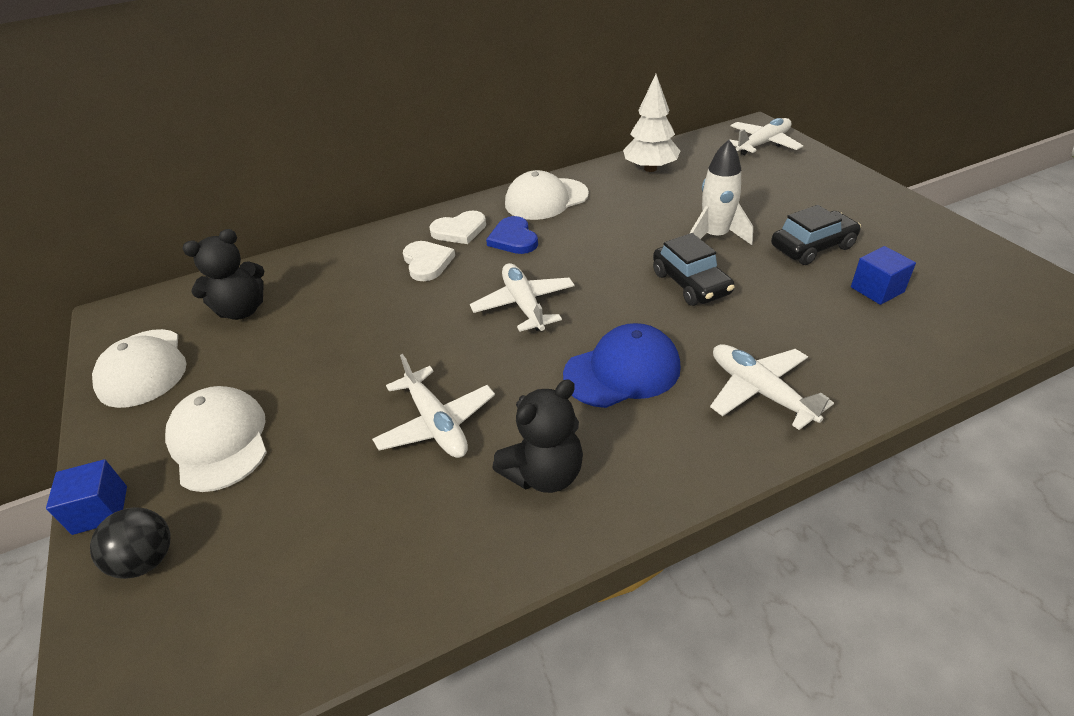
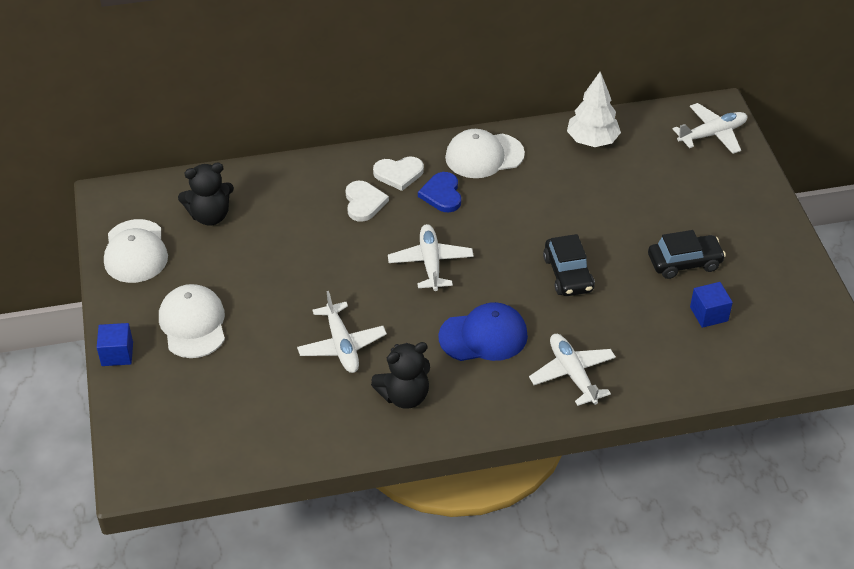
camera: 10 degrees right, 5 degrees up
black ball [90,507,171,579] -> none
white rocket [690,140,753,245] -> none

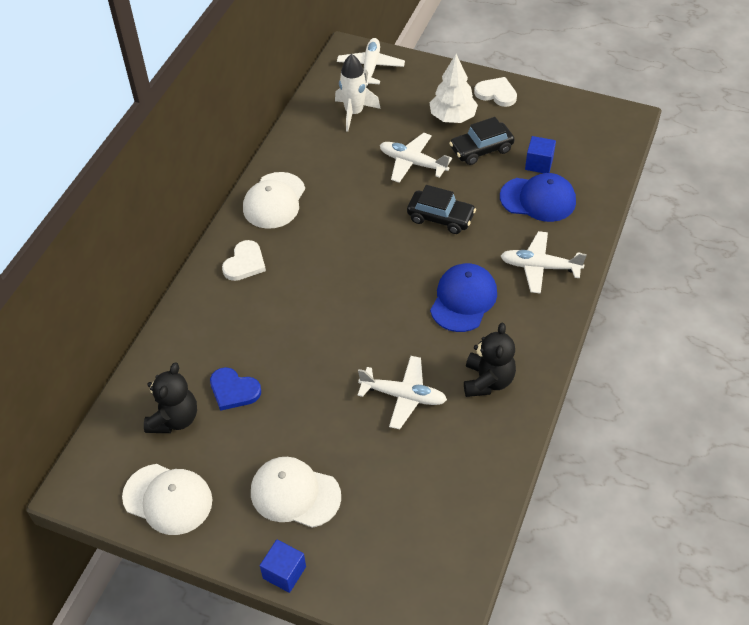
camera: 55 degrees left, 5 degrees up
white heart [346,181,389,222] -> white heart moved to [474,77,517,107]
white plane [388,224,474,291] -> white plane moved to [380,133,452,183]
blue heart [418,172,461,212] -> blue heart moved to [210,367,261,411]
white tree [567,72,621,147] -> white tree moved to [429,54,478,123]
black car [648,230,726,279] -> black car turned 135 degrees counterclockwise [449,117,515,165]
none -> white rocket [335,54,380,131]
none -> blue cap [500,173,576,222]

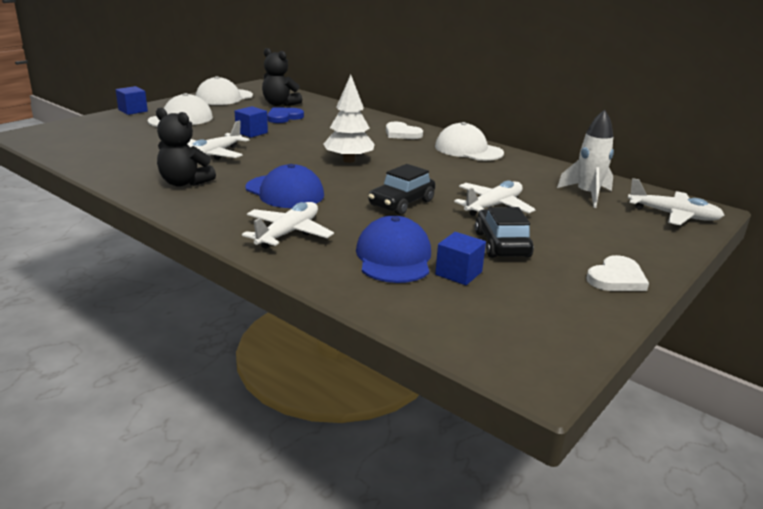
camera: 105 degrees right, 25 degrees down
white tree [429,54,478,123] -> white tree moved to [323,75,375,163]
blue cap [500,173,576,222] -> blue cap turned 150 degrees clockwise [356,216,431,283]
none -> blue cube [235,106,268,138]

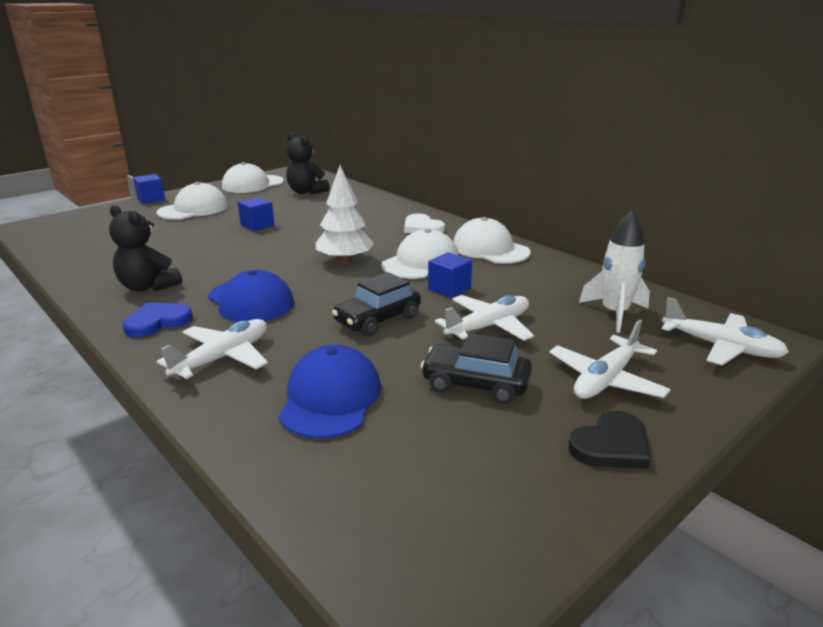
camera: 10 degrees right, 0 degrees up
white plane [187,121,249,160] -> white plane moved to [549,319,671,399]
blue heart [267,107,304,123] -> blue heart moved to [123,303,193,337]
blue cube [435,232,486,285] -> blue cube moved to [428,252,472,298]
black car [475,207,534,258] -> black car turned 75 degrees counterclockwise [420,333,532,404]
white heart [586,255,649,291] -> black heart [568,411,651,469]
none -> white cap [381,229,459,279]

